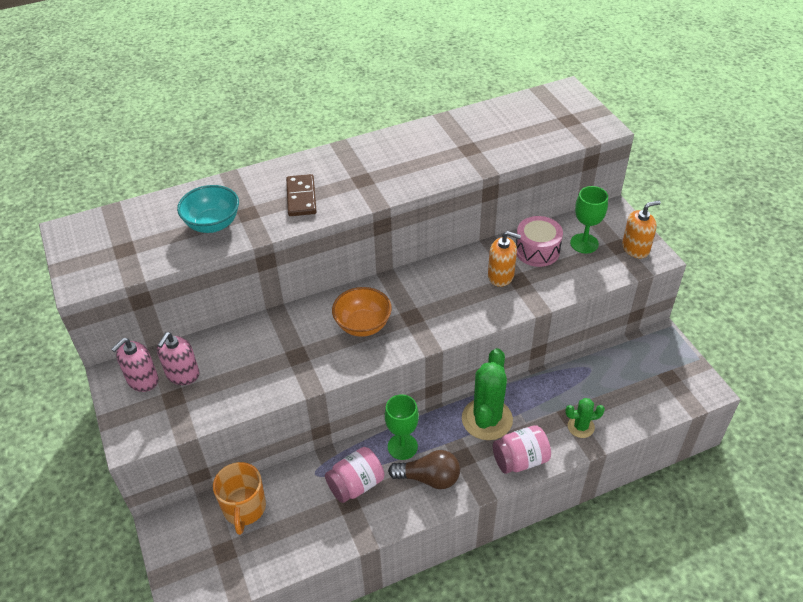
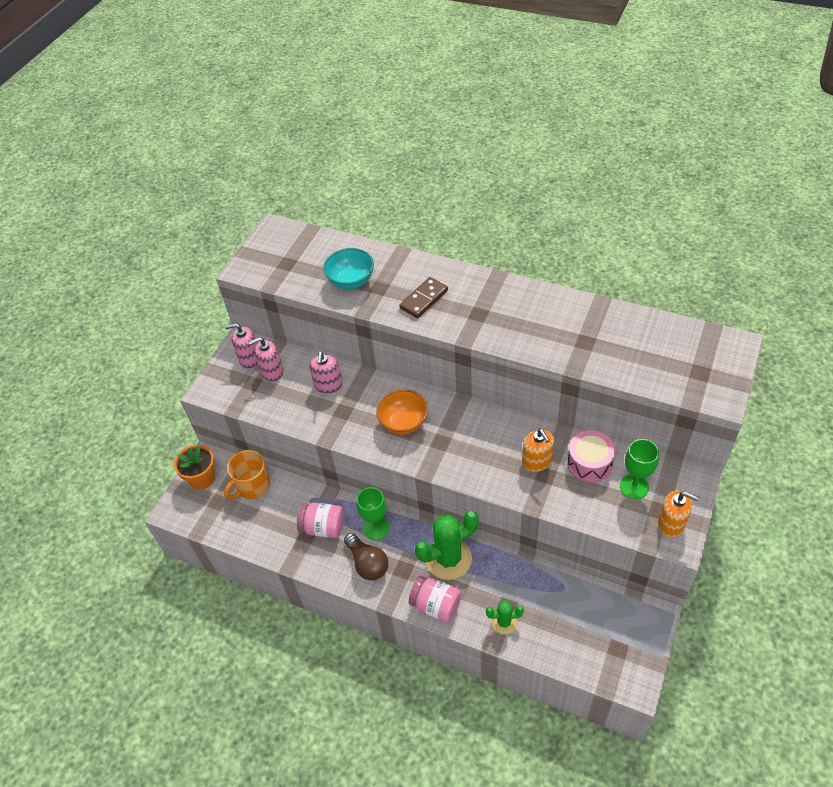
camera: 50 degrees right, 5 degrees up
green cactus [565,398,605,438] -> green cactus turned 45 degrees counterclockwise [486,601,524,634]
none -> orange flower pot [174,445,215,490]
none -> pink soap dispenser [309,351,343,393]

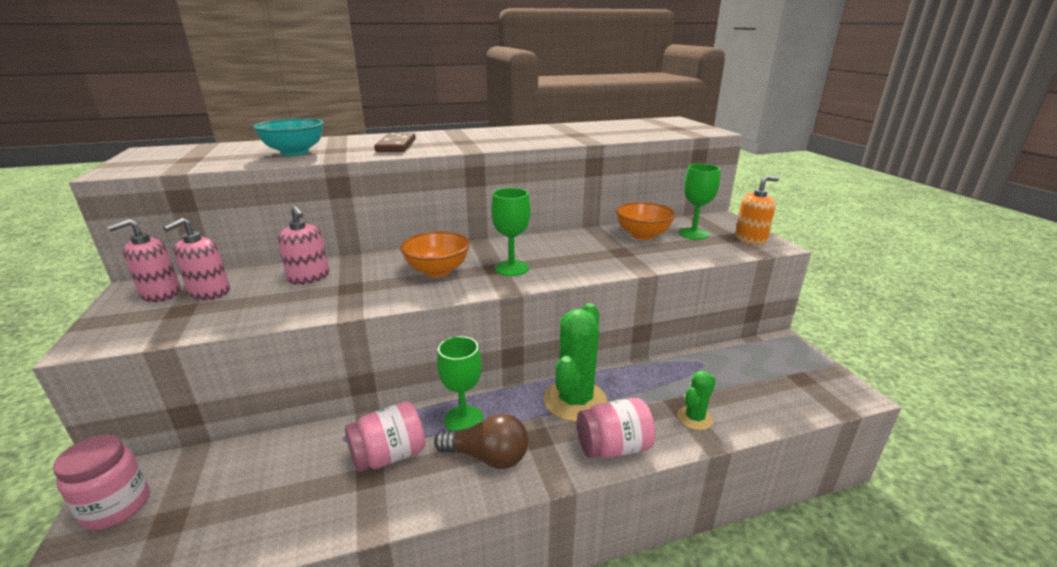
camera: 45 degrees left, 25 degrees down
orange flower pot [174,445,215,490] -> pink jar [53,435,149,530]
orange mug [224,450,270,499] -> none
orange soap dispenser [522,429,554,472] -> none
pink drum [567,430,615,483] -> orange bowl [616,202,676,240]
none -> green goblet [491,188,531,276]

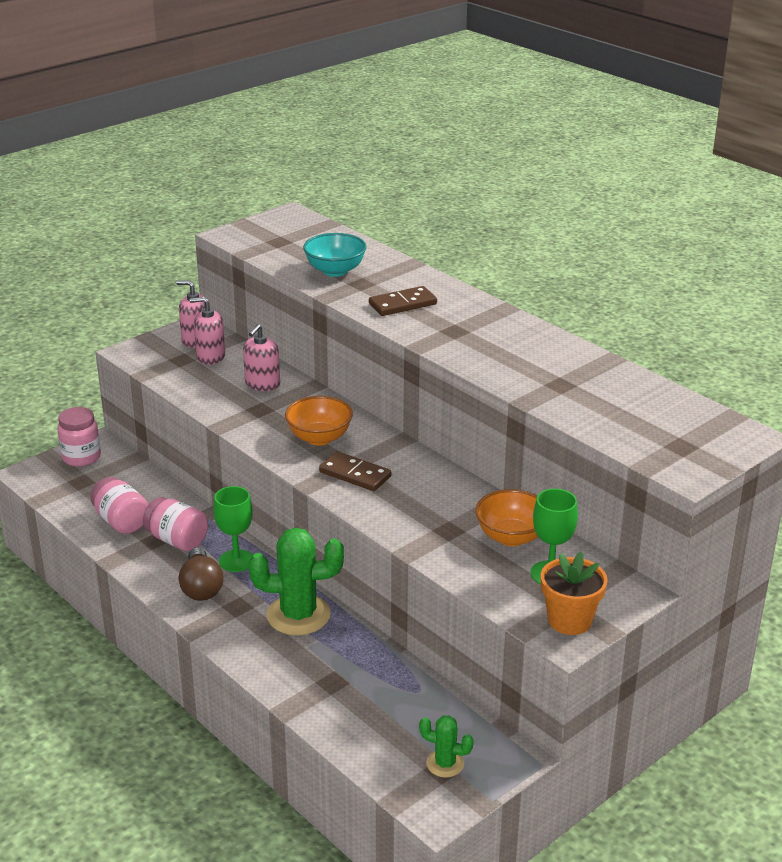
camera: 65 degrees right, 5 degrees up
green goblet [491,188,531,276] -> brown domino [319,451,391,491]
pink jar [577,398,656,458] -> pink jar moved to [90,477,149,534]
green cactus [677,371,716,430] -> green cactus moved to [419,715,474,777]
orange soap dispenser [735,176,779,245] -> orange flower pot [541,552,608,635]

